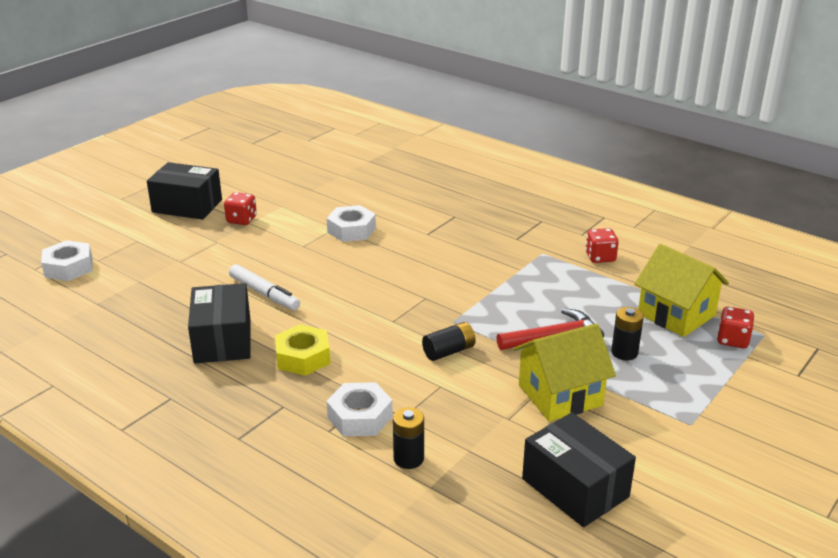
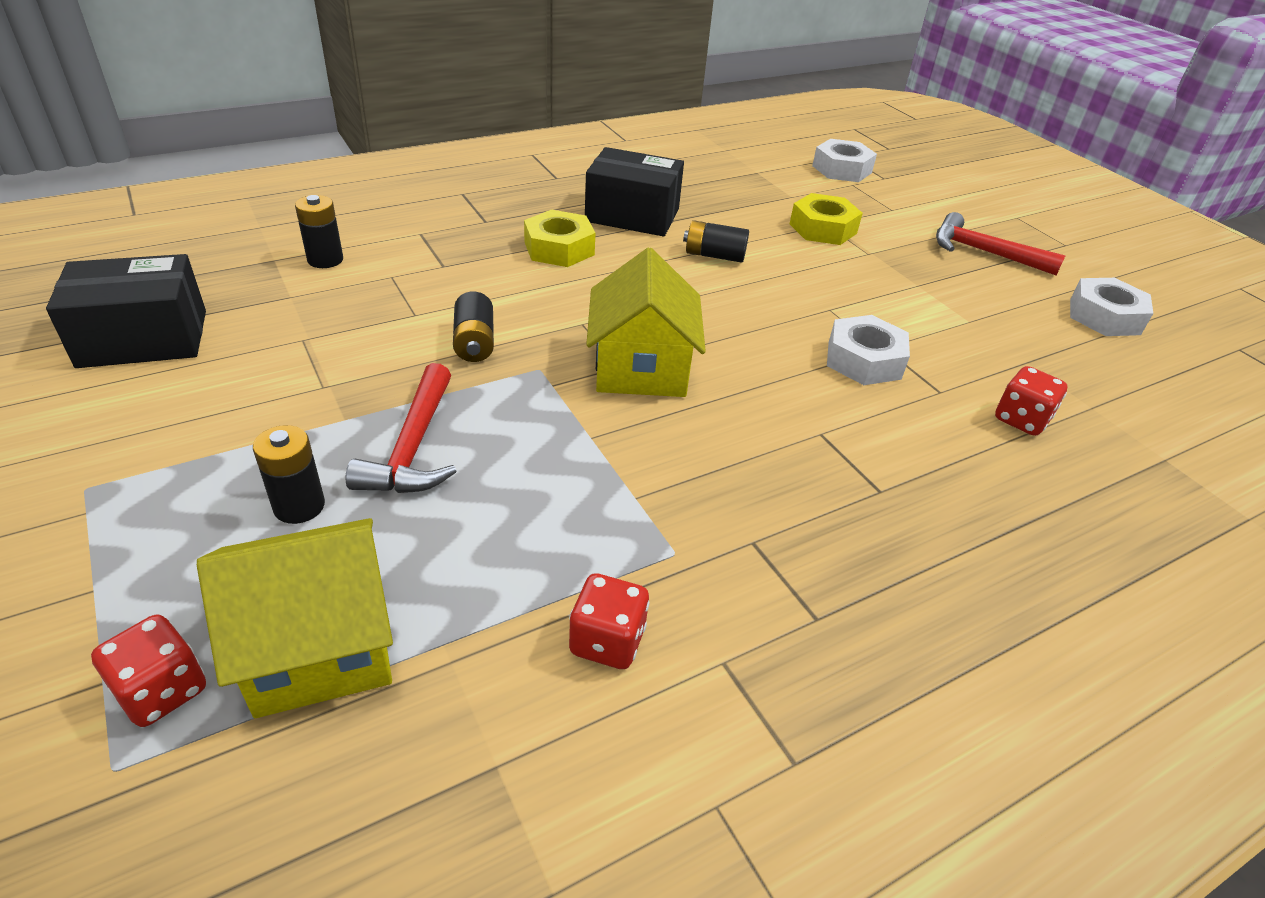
camera: 110 degrees right, 10 degrees up
black box [147,162,222,220] -> red hammer [936,212,1066,275]
red dice [224,192,257,225] -> red dice moved to [995,366,1067,436]
white marker [229,264,300,311] -> black battery [683,220,749,263]
white nut [326,382,393,436] -> white nut moved to [1070,278,1153,336]
yellow house [513,323,616,421] -> yellow house moved to [586,248,706,397]
none -> yellow nut [790,193,863,245]

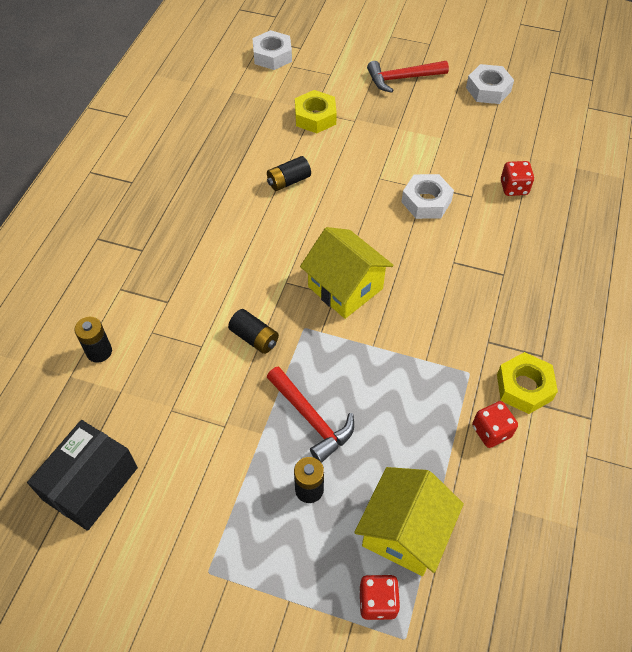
camera: 40 degrees left, 15 degrees up
yellow nut [524,210,595,267] -> yellow nut moved to [497,352,558,414]
black box [585,147,684,236] -> none

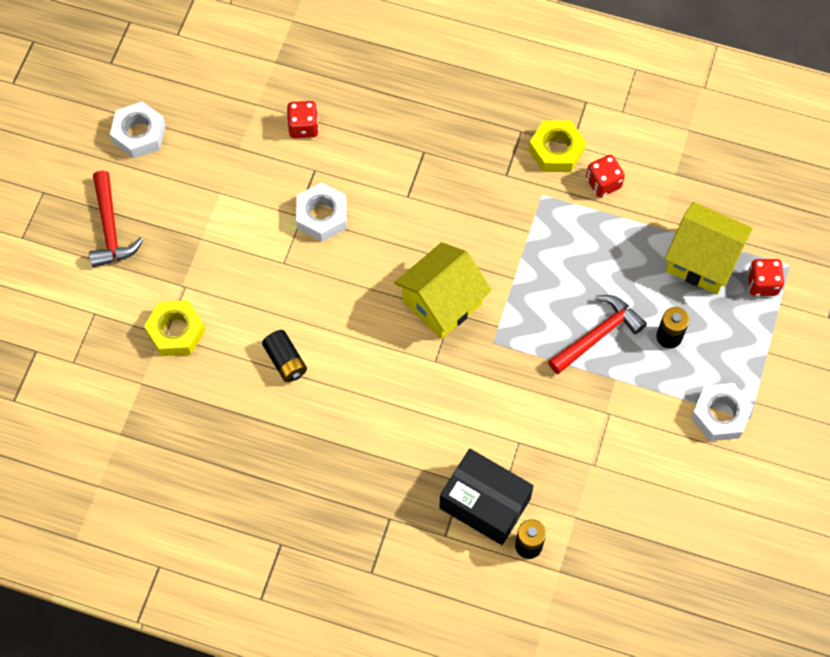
camera: 90 degrees left, 10 degrees up
black box [27,420,138,531] -> black box moved to [439,449,534,545]
black battery [228,309,279,354] -> none
white nut [252,30,292,70] -> white nut moved to [691,383,753,441]

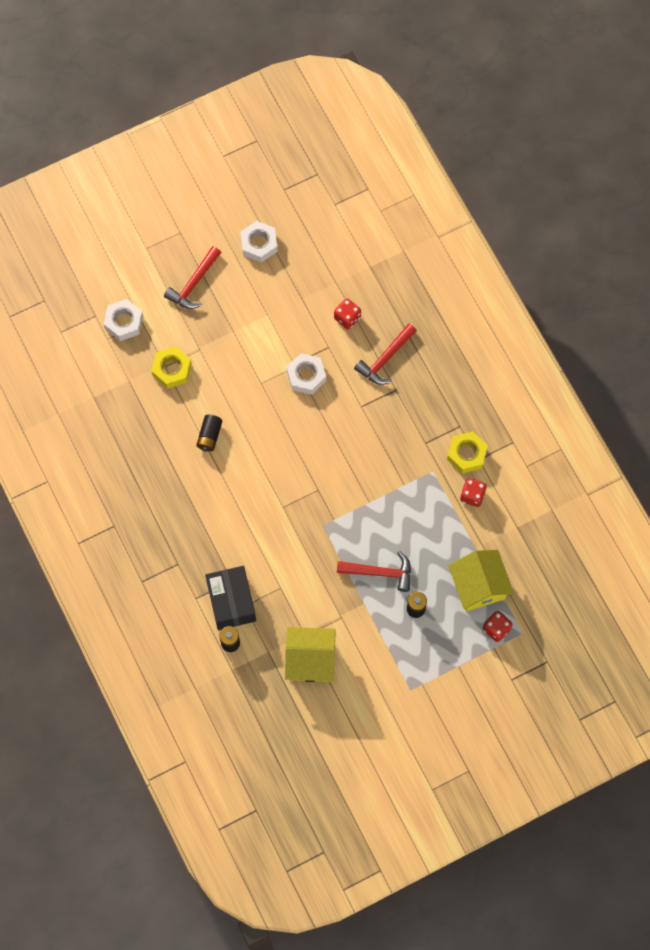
camera: 45 degrees right, 5 degrees up
yellow house [394,242,492,339] -> yellow house moved to [285,627,336,682]
white nut [691,383,753,441] -> white nut moved to [104,299,143,341]
none -> red hammer [354,324,417,385]

